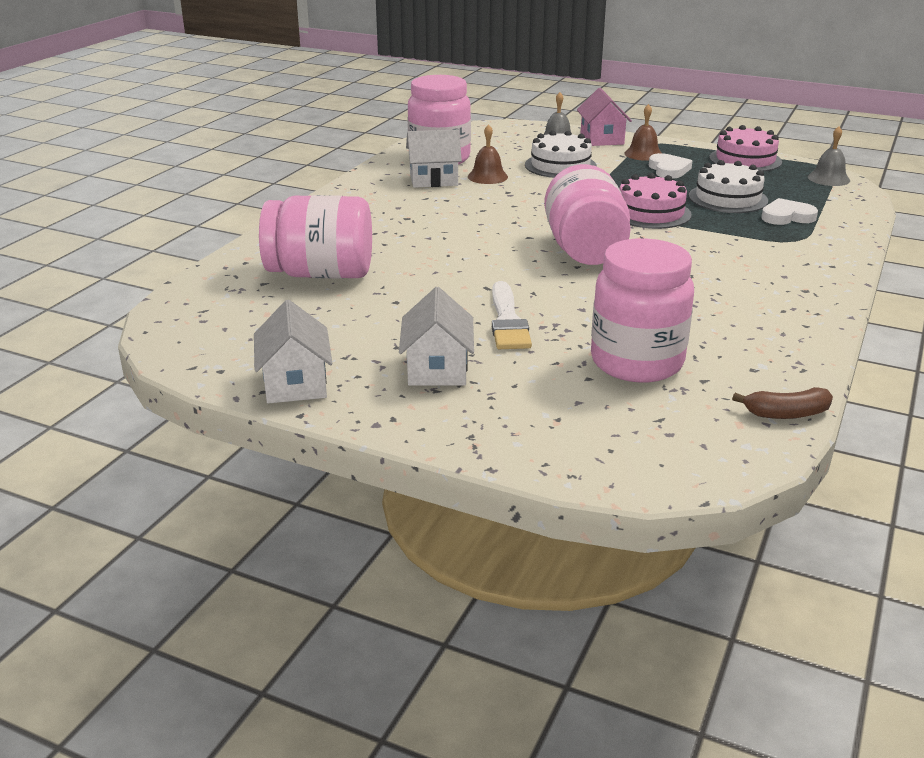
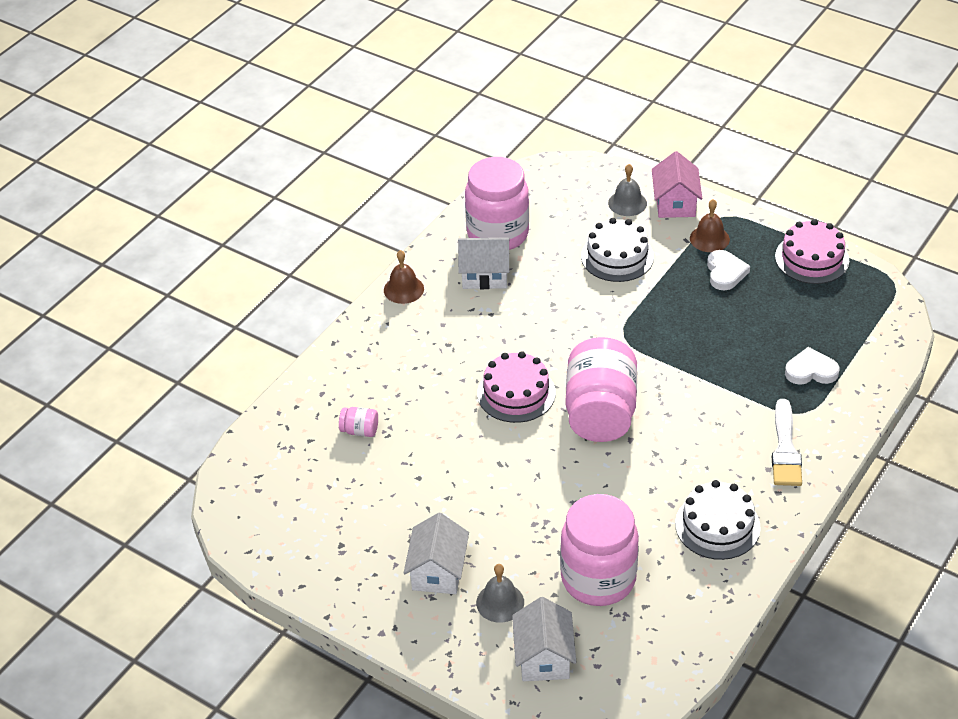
camera: 10 degrees right, 15 degrees up
white house [254,300,333,403] -> white house moved to [512,597,576,681]
pink jar [259,195,372,279] -> pink jar [339,407,378,437], size x0.40
brown bell [468,124,508,184] -> brown bell moved to [384,250,424,304]
white brush [492,281,532,349] -> white brush moved to [772,399,802,486]
pink cake [619,173,692,229] -> pink cake moved to [477,351,556,423]
white cake [689,160,768,213] -> white cake moved to [675,480,761,560]
brown banana [732,387,833,419] -> none
grey bell [808,126,850,186] -> grey bell moved to [476,564,524,623]

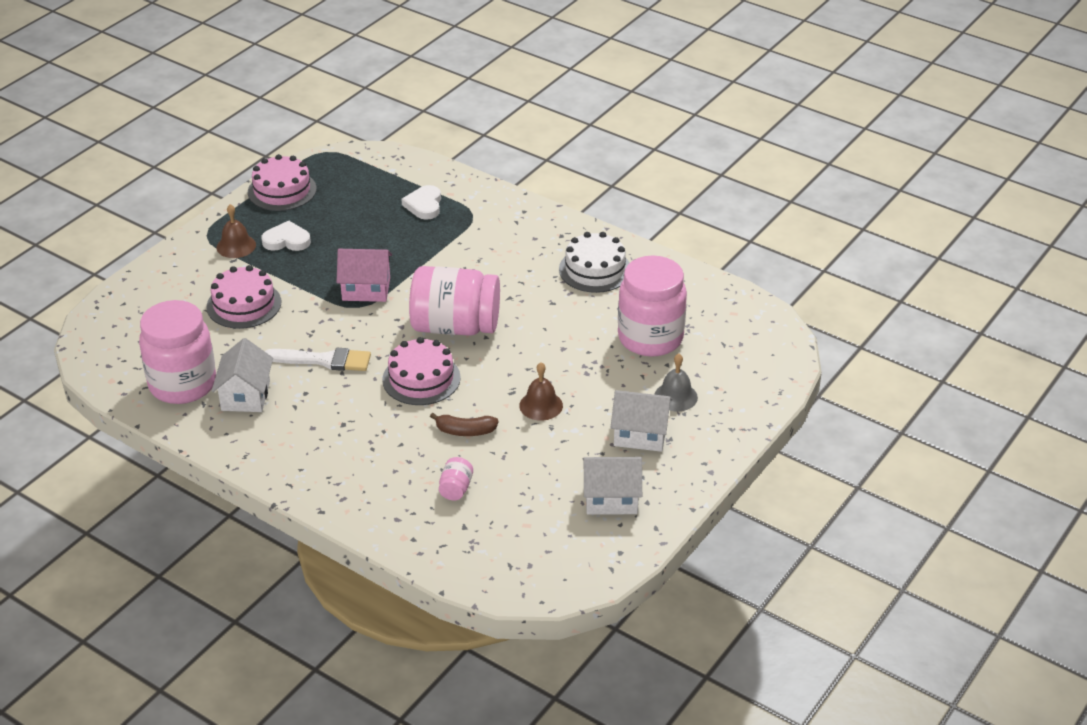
camera: 90 degrees left, 5 degrees down
brown bell [384,250,424,304] -> brown bell moved to [519,362,563,421]
white house [512,597,576,681] -> white house moved to [582,457,642,515]
white cake [581,218,654,282] -> pink cake [207,265,281,329]
grey bell [608,164,647,216] -> none
pink house [652,151,702,218] -> pink house moved to [336,249,392,302]
white brush [772,399,802,486] -> white brush moved to [265,348,371,371]
none -> brown banana [430,413,499,436]

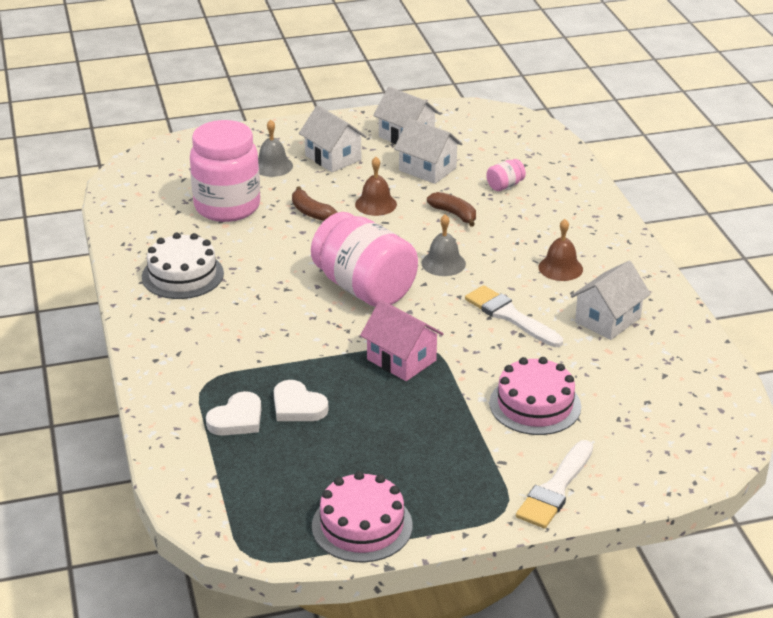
camera: 140 degrees left, 5 degrees down
pink jar [139,300,216,404] -> none
brown bell [217,204,256,258] -> brown bell moved to [538,219,583,281]
white heart [261,221,311,251] -> white heart moved to [274,380,328,421]
pink cake [382,337,461,405] -> grey bell [422,214,466,276]
none -> brown banana [292,186,338,221]
none -> white house [394,118,462,184]
none -> white brush [516,440,593,529]

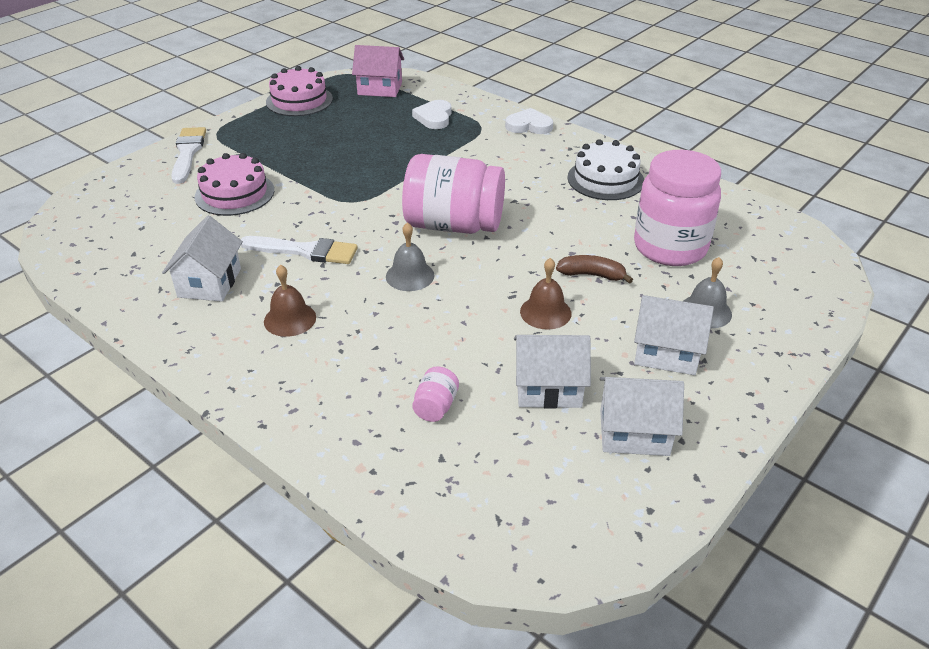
camera: 145 degrees right, 5 degrees up
white heart [274,380,328,421] -> white heart moved to [505,108,553,134]
pink house [360,300,444,381] -> pink house moved to [352,45,404,97]
brown banana [427,192,476,226] -> none

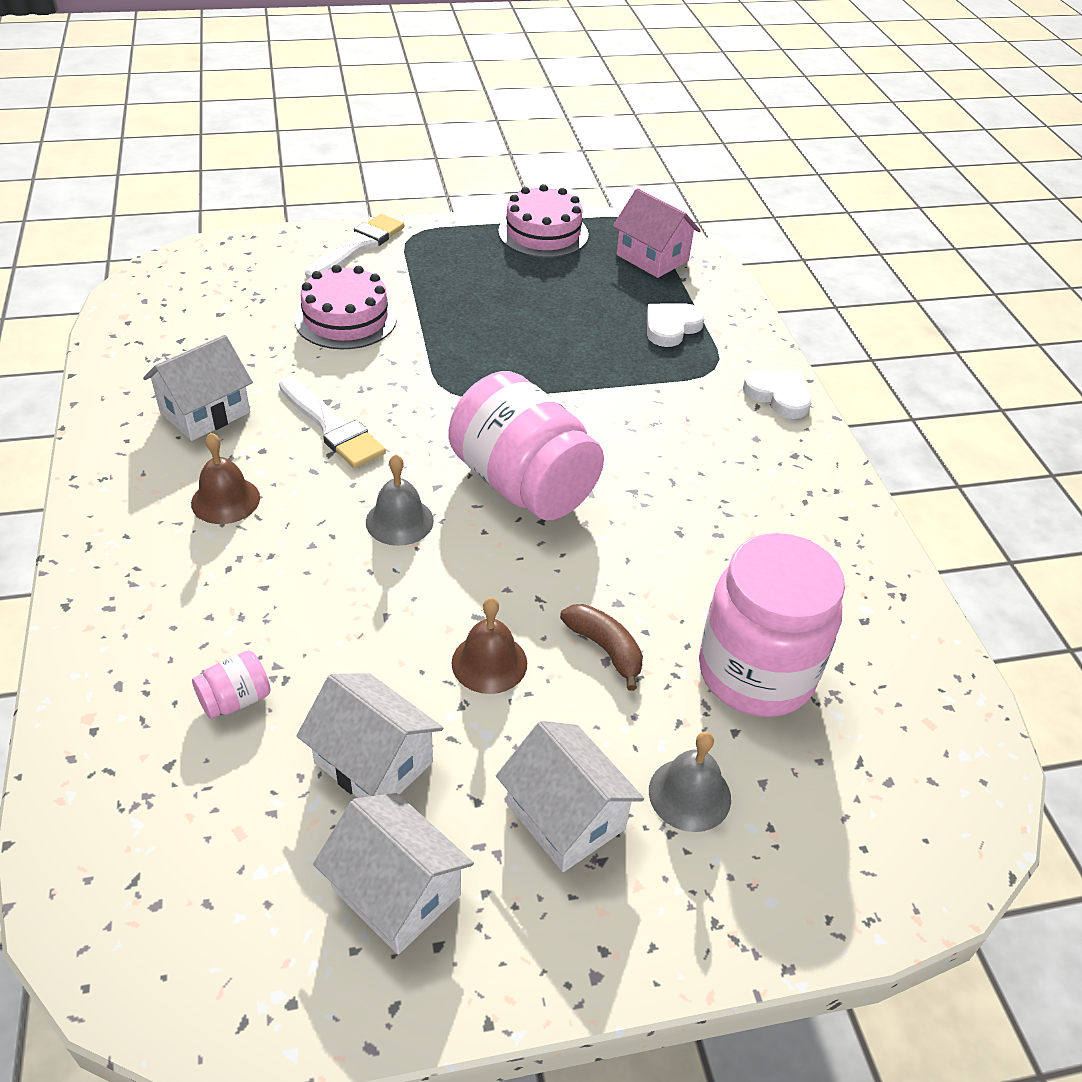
camera: 35 degrees right, 5 degrees up
white cake [567,139,644,200] -> none

